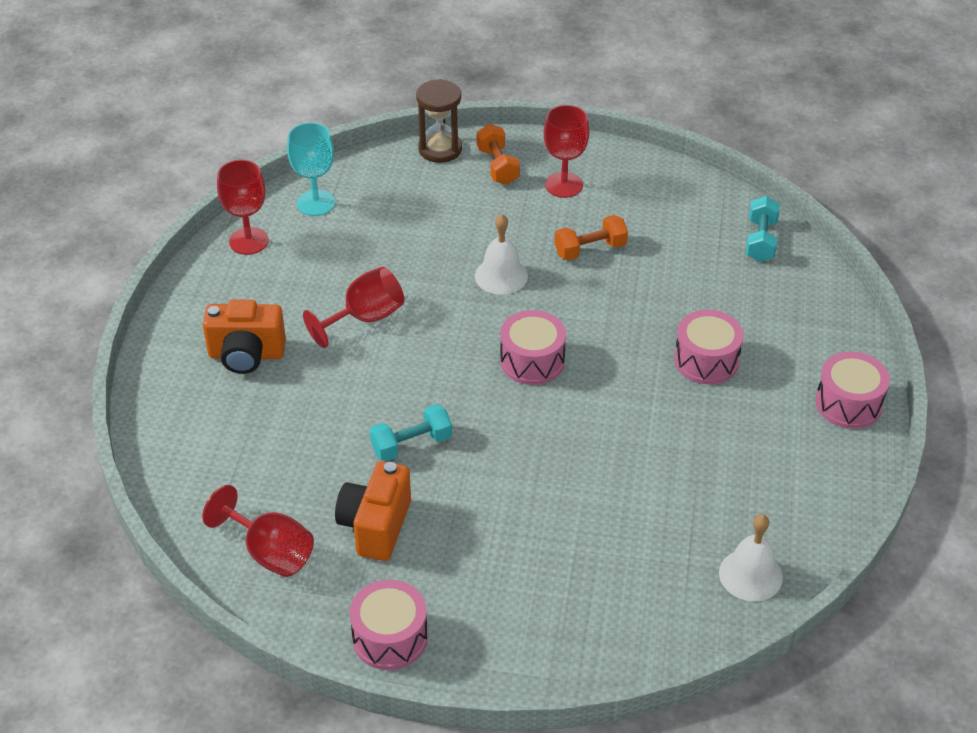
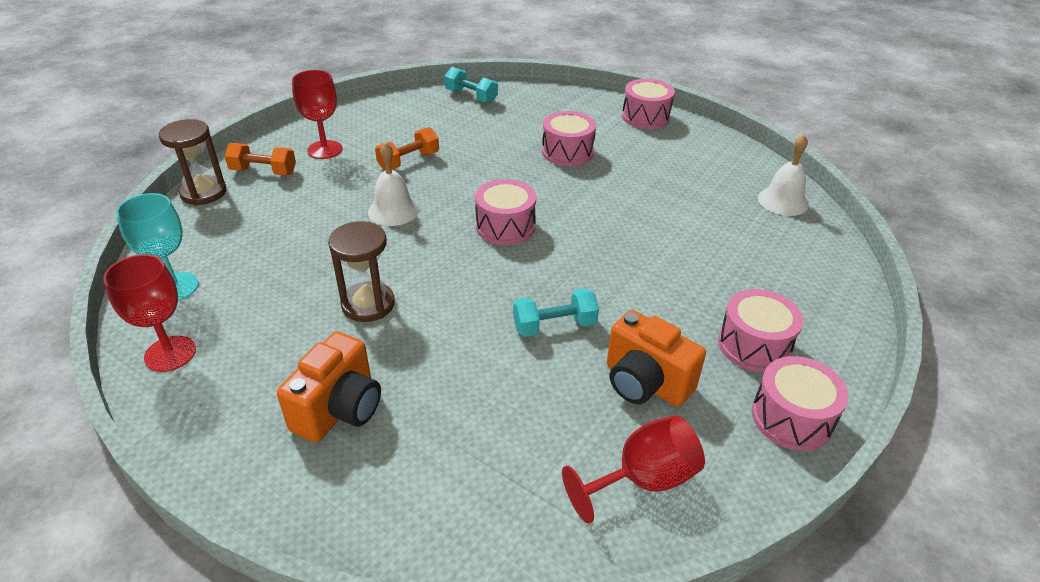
camera: 65 degrees left, 5 degrees down
red goblet [303,267,404,348] -> brown hourglass [328,221,395,322]
turquoise dumbbell [370,404,452,462] -> turquoise dumbbell turned 75 degrees clockwise [513,288,599,337]
orange dumbbell [555,215,628,261] -> orange dumbbell turned 45 degrees clockwise [375,127,439,170]
none -> pink drum [718,289,803,372]

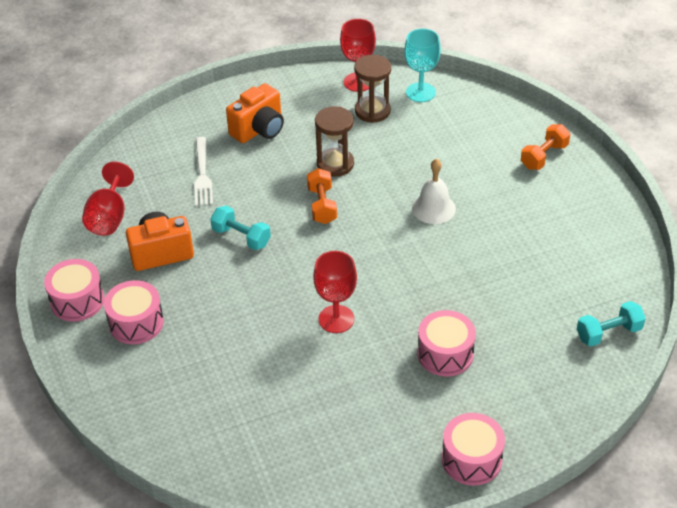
camera: 125 degrees right, 5 degrees up
brown hourglass [159,119,227,205] -> brown hourglass moved to [354,55,391,123]
orange camera [277,331,381,442] -> orange camera turned 105 degrees counterclockwise [226,83,284,143]
red goblet [292,70,342,159] -> red goblet moved to [313,251,357,333]
orange dumbbell [375,127,439,170] -> orange dumbbell moved to [307,168,337,224]
pink drum [475,179,536,245] -> none
turquoise dumbbell [513,288,599,337] -> turquoise dumbbell turned 75 degrees counterclockwise [210,206,271,250]
white bell [758,135,809,216] -> none
none -> white fork [194,137,213,206]

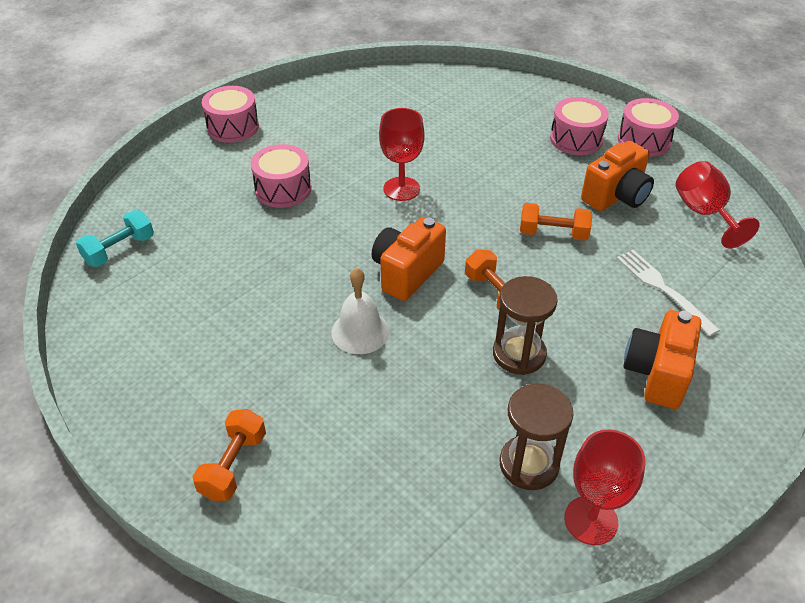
camera: 155 degrees right, 0 degrees up
turquoise dumbbell [210,206,271,250] -> orange dumbbell [520,203,592,241]
turquoise goblet [404,29,441,102] -> none
none -> orange camera [372,217,446,301]

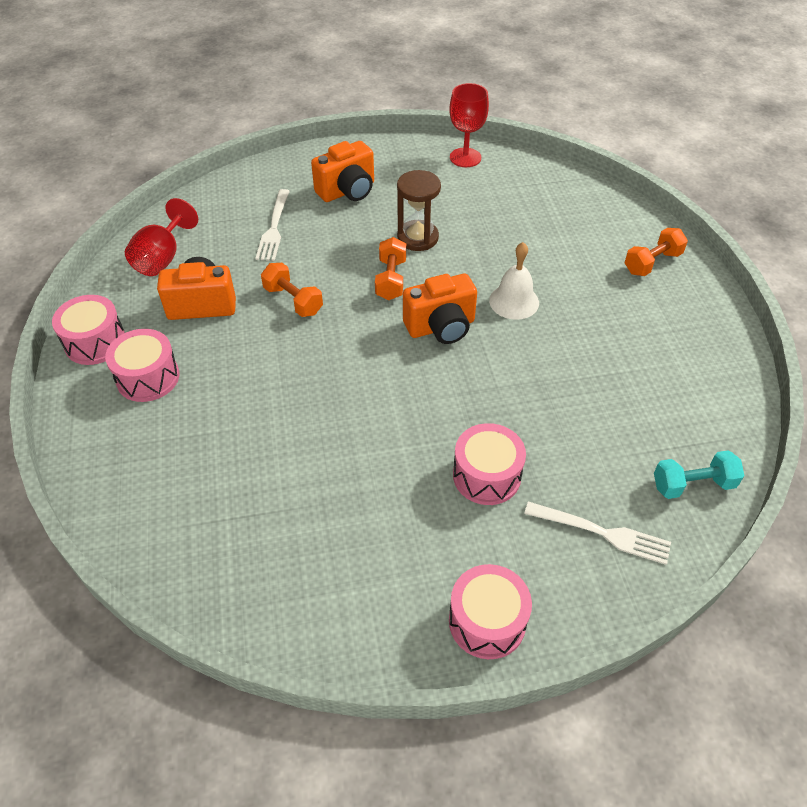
camera: 145 degrees left, 5 degrees up
red goblet [379,108,425,201] -> none
brown hourglass [500,383,574,490] -> none
none -> white fork [524,501,671,565]

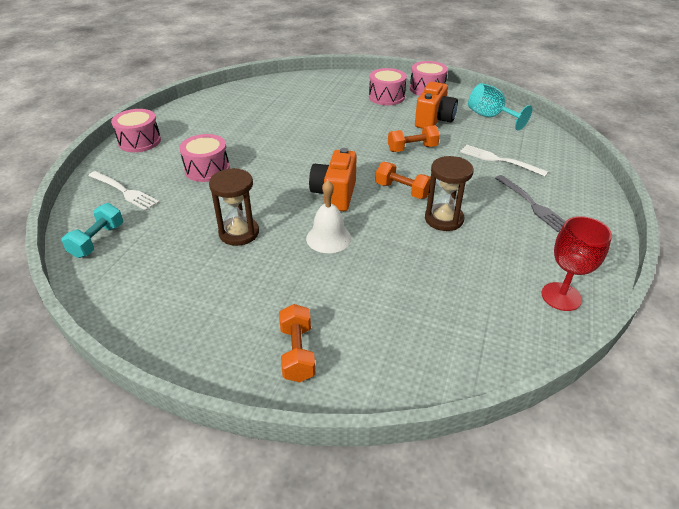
camera: 120 degrees right, 10 degrees down
red goblet [125,198,198,276] -> turquoise goblet [468,83,532,131]
orange camera [311,141,374,202] -> grey fork [495,175,566,232]
white fork [524,501,671,565] -> white fork turned 105 degrees counterclockwise [88,171,159,211]
none -> brown hourglass [209,168,259,246]

